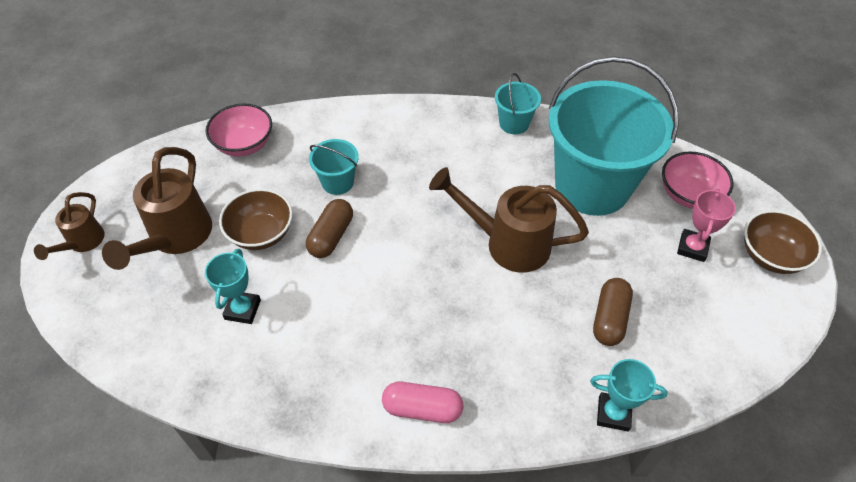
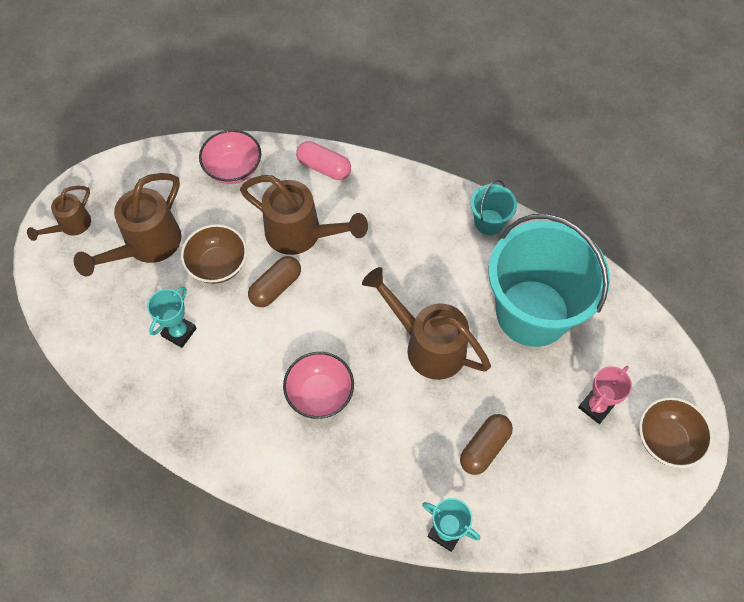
camera: 20 degrees right, 10 degrees up
turquoise bucket [309,139,359,195] -> brown watering can [240,175,368,255]
pink capsule [382,382,463,423] -> pink capsule moved to [296,141,351,180]
pink bowl [662,152,733,209] -> pink bowl moved to [283,352,354,419]

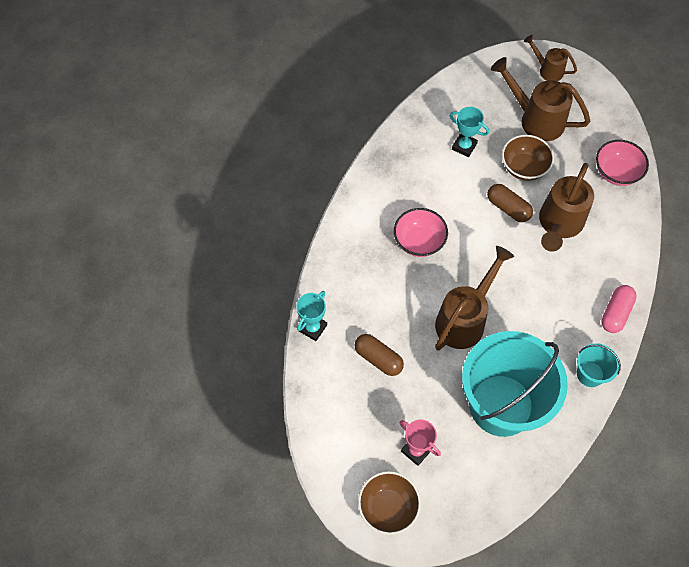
camera: 90 degrees right, 0 degrees up
pink capsule [296,141,351,180] -> pink capsule moved to [601,285,637,333]

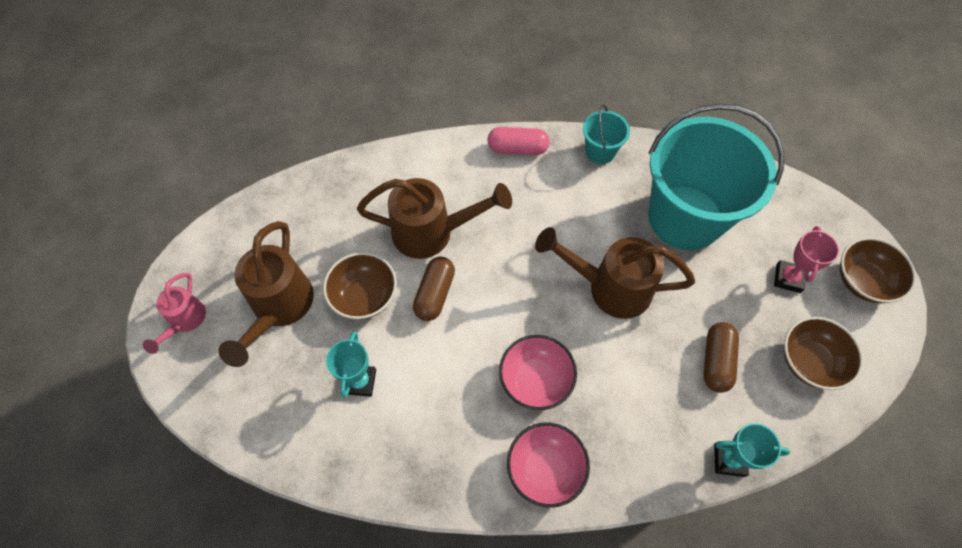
camera: 115 degrees left, 0 degrees up
brown watering can [524,35,577,81] -> pink watering can [143,273,206,354]
pink bowl [596,140,649,186] -> pink bowl moved to [507,423,590,508]
none -> brown bowl [784,317,863,390]

